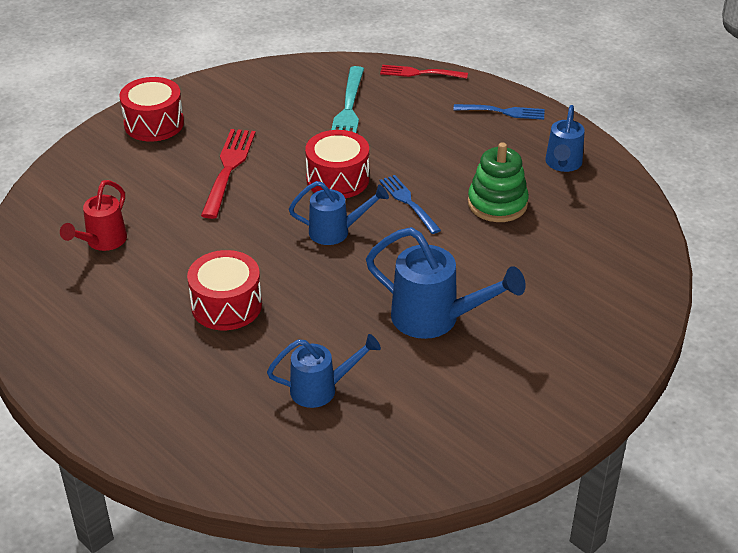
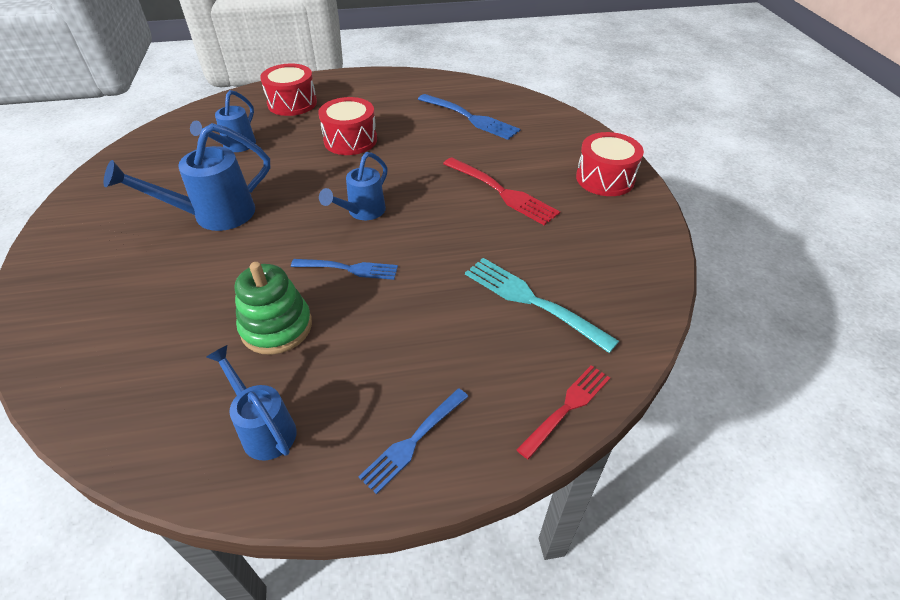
camera: 125 degrees right, 5 degrees up
red watering can [60,180,127,251] -> blue fork [418,94,521,140]
red drum [305,130,369,198] -> red drum moved to [260,63,317,116]

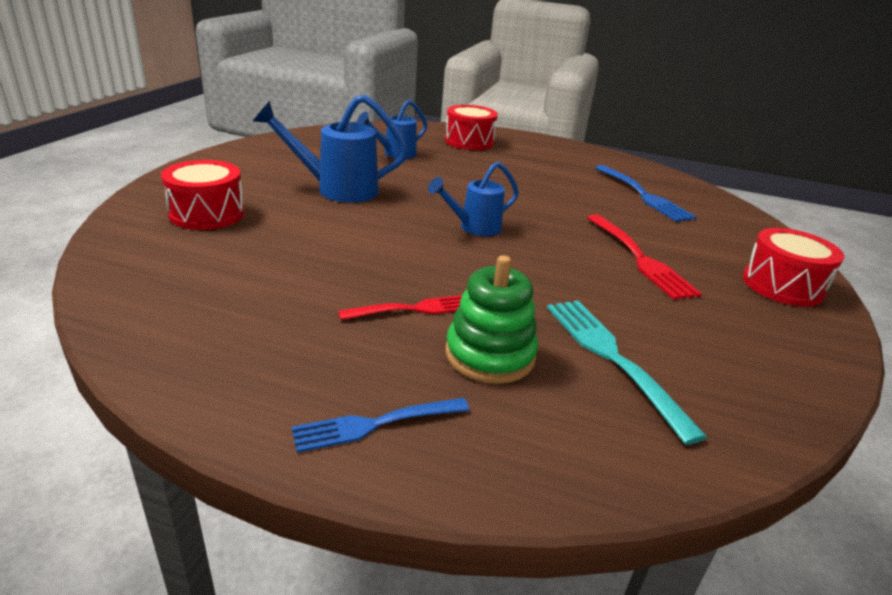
camera: 25 degrees right, 15 degrees down
blue watering can [206,345,297,461] -> none
green stacking toy [235,262,312,355] -> green stacking toy moved to [445,255,538,384]
blue fork [291,259,398,280] -> none
red drum [318,97,377,155] -> red drum moved to [161,160,245,230]
red fork [516,365,610,460] -> red fork moved to [338,295,462,320]

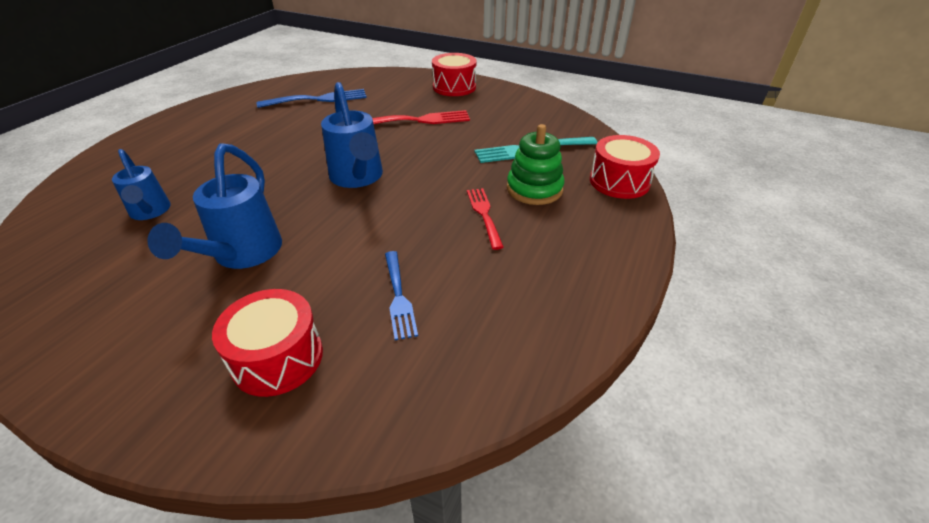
camera: 80 degrees left, 10 degrees up
blue fork [292,398,470,453] -> blue fork moved to [385,251,418,340]
blue watering can [428,162,519,236] -> blue watering can [321,82,383,188], size x1.55
red drum [445,105,498,150] -> red drum moved to [590,135,660,199]

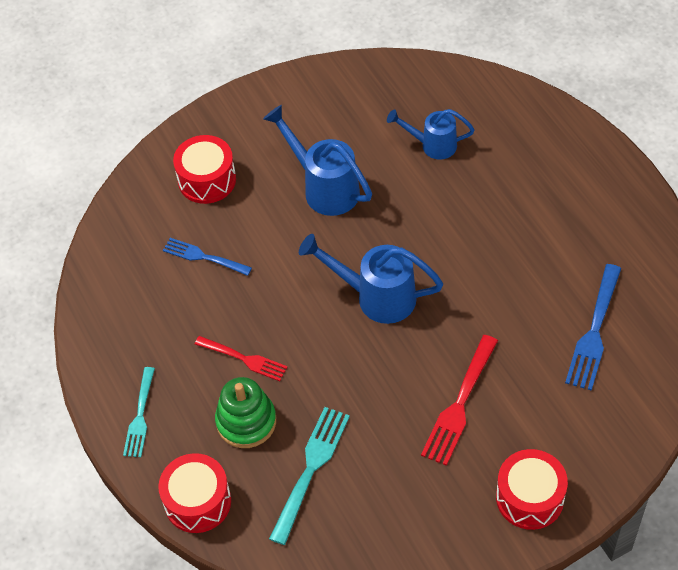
camera: 130 degrees right, 15 degrees up
none -> turquoise fork [123,367,155,457]

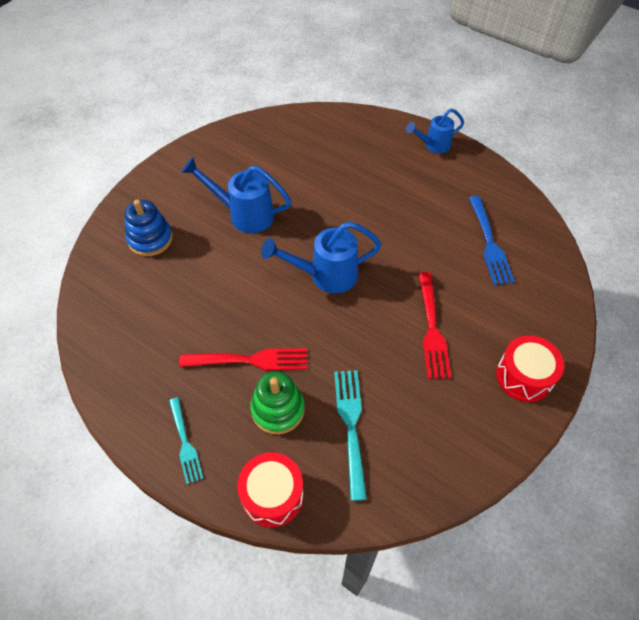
camera: 30 degrees left, 0 degrees up
blue fork [163,238,252,276] -> none
red drum [173,135,236,204] -> blue stacking toy [125,199,173,256]
red fork [195,336,288,381] -> red fork [179,348,307,370], size x1.50
blue watering can [387,109,475,160] -> blue watering can moved to [406,108,464,153]

